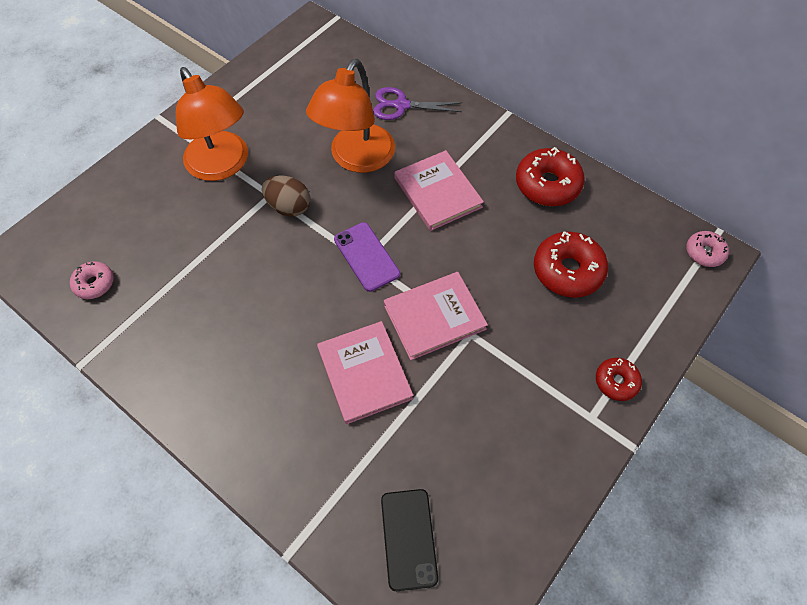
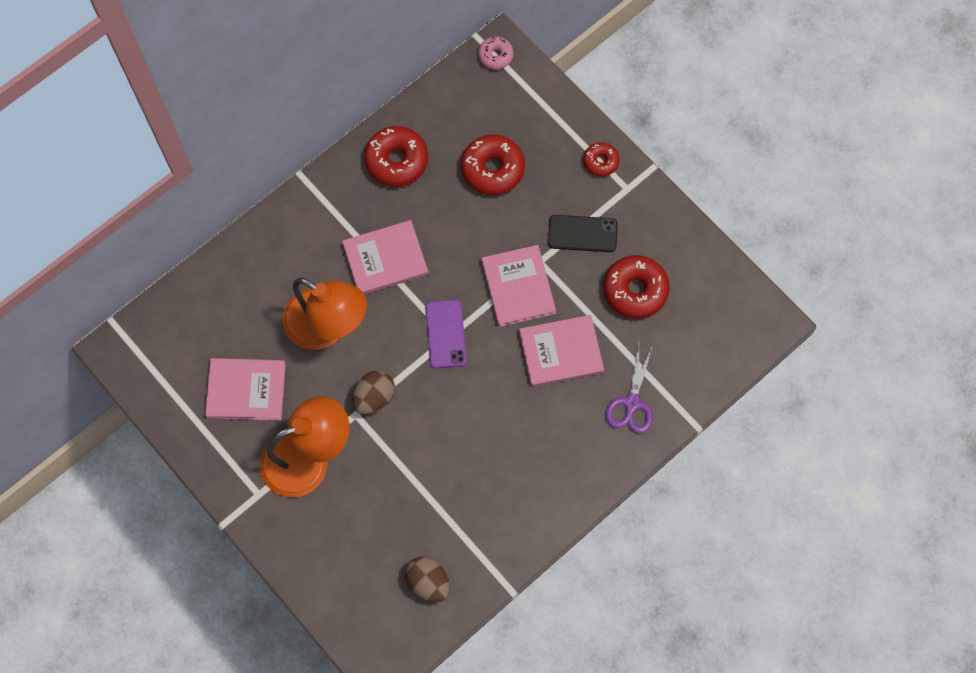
camera: 80 degrees left, 10 degrees up
pink donut [70,261,114,299] -> brown egg [405,556,450,603]
purple phone [334,222,400,292] -> purple phone turned 75 degrees counterclockwise [425,299,467,369]
purple scissors [373,87,462,120] -> purple scissors moved to [606,344,653,434]
black phone [381,489,438,591] -> black phone moved to [548,215,618,252]
none -> pink book [205,358,286,421]
none -> red donut [603,255,670,319]

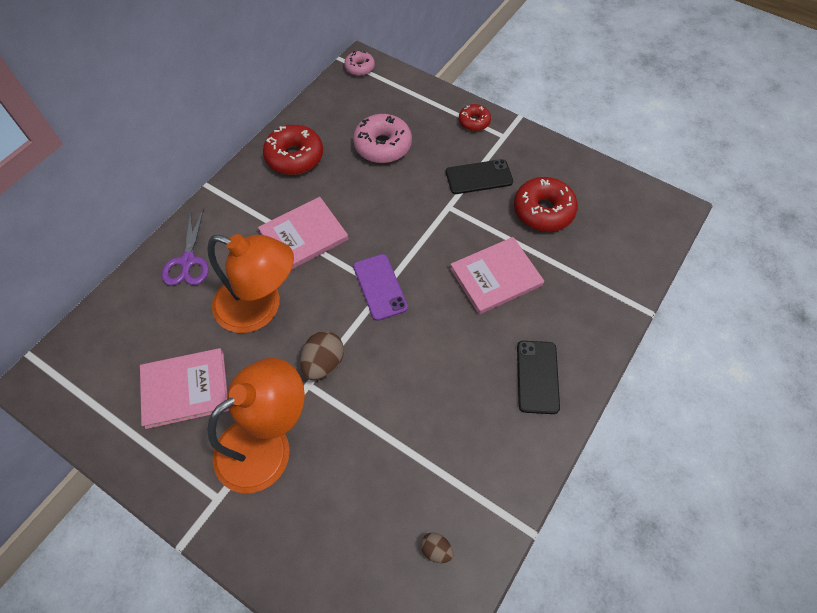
camera: 15 degrees left, 10 degrees down
brown egg [405,556,450,603] -> brown egg [421,532,453,563], size x0.56
red donut [461,134,525,195] -> pink donut [353,114,412,163]
pink book [481,245,556,327] -> none
purple scissors [606,344,653,434] -> purple scissors moved to [162,208,209,286]
none -> black phone [517,341,560,414]

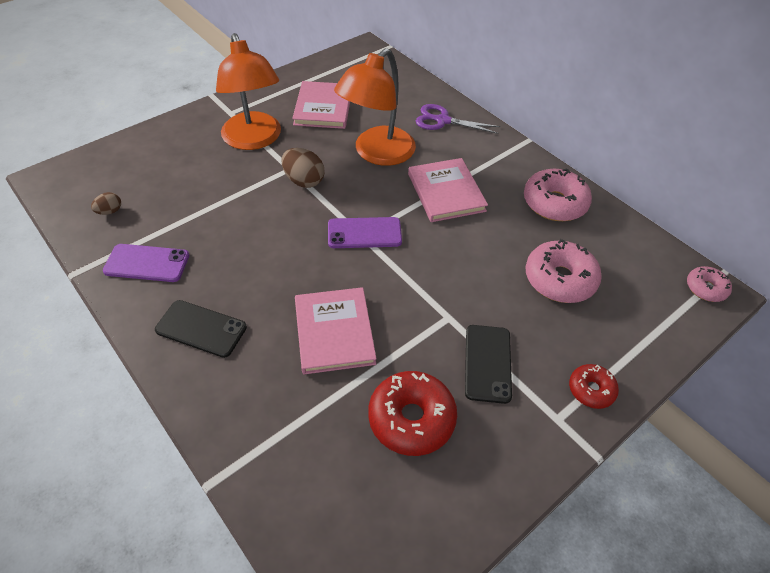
camera: 105 degrees right, 10 degrees down
red donut [263,125,323,175] -> pink donut [524,168,592,221]
none -> purple phone [103,244,189,282]

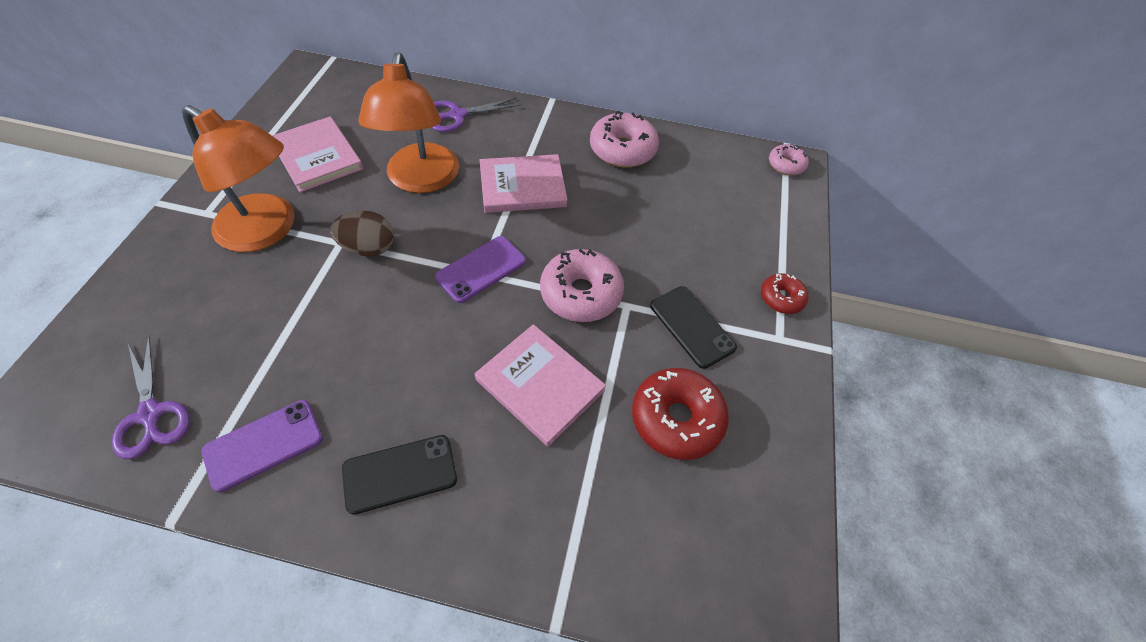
camera: 40 degrees left, 5 degrees up
brown egg [91,192,121,215] -> purple scissors [112,334,190,459]
pink book [408,158,488,222] -> pink book turned 45 degrees counterclockwise [480,154,567,213]
pink donut [526,239,602,303] -> pink donut moved to [540,249,624,322]

